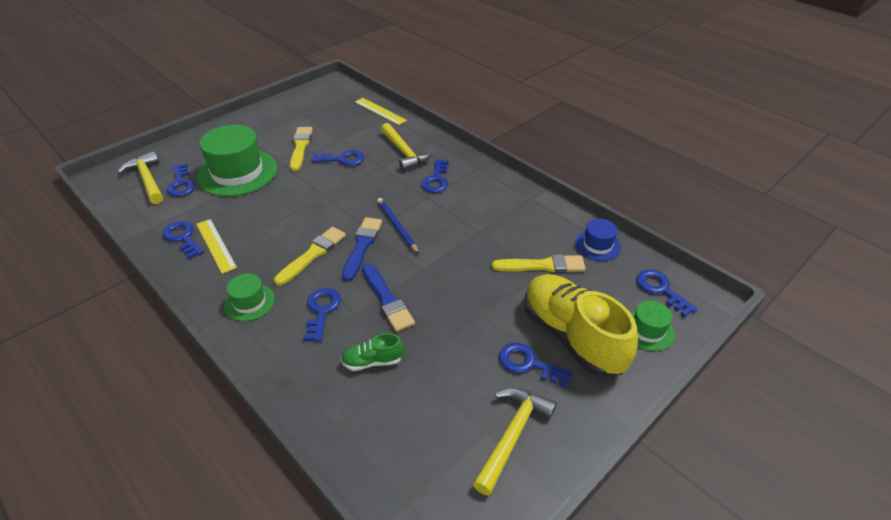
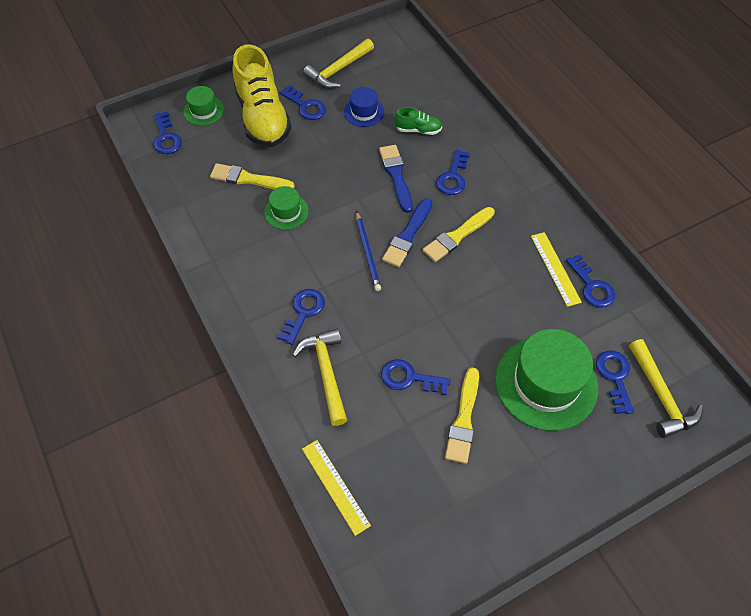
camera: 165 degrees left, 15 degrees up
green hat [224,274,275,321] -> green hat moved to [264,186,309,230]
blue hat [575,219,621,261] -> blue hat moved to [344,87,384,127]

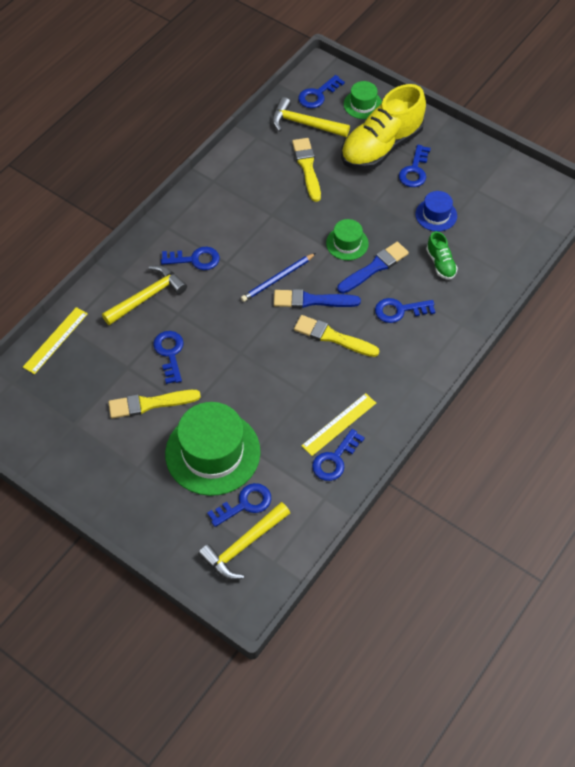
camera: 65 degrees right, 0 degrees up
green hat [264,186,309,230] -> green hat moved to [326,219,369,260]
yellow hammer [303,39,374,89] -> yellow hammer moved to [272,97,350,137]

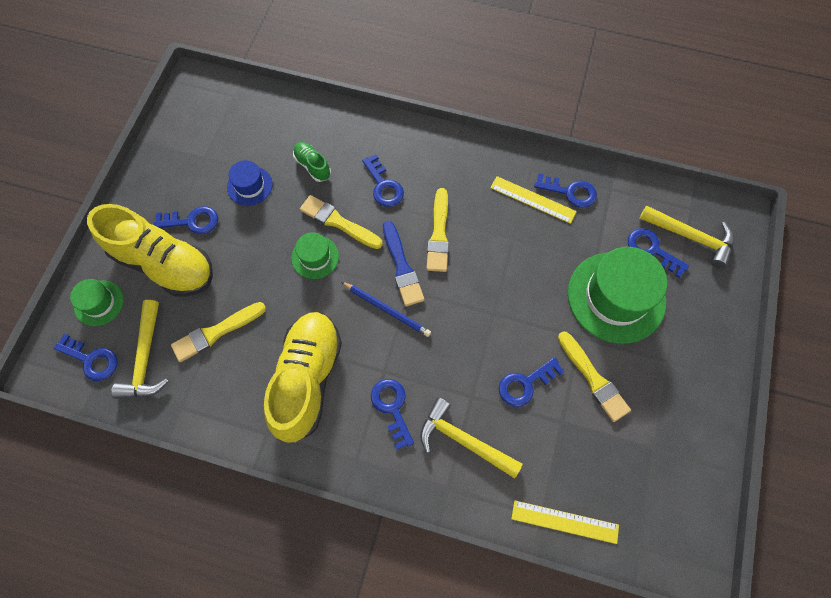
camera: 110 degrees left, 10 degrees up
blue brush [337,242,409,294] -> yellow brush [300,195,383,249]
green shoe [426,231,458,280] -> green shoe turned 90 degrees counterclockwise [293,142,331,182]
none -> yellow shoe [264,312,342,443]

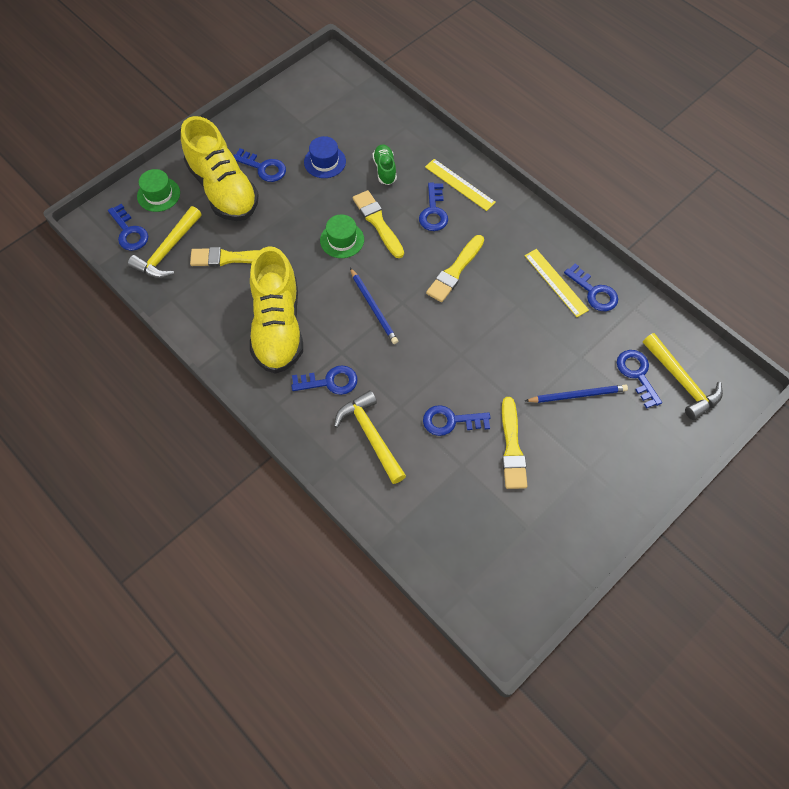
camera: 30 degrees right, 5 degrees down
yellow shoe [264,312,342,443] -> yellow shoe turned 135 degrees clockwise [250,246,303,374]
blue key [371,379,414,449] -> blue key turned 75 degrees clockwise [291,365,357,395]
blue brush [383,221,424,306] -> none
yellow ruler [511,501,619,544] -> yellow ruler moved to [425,159,496,211]
green hat [568,247,667,344] -> blue pencil [525,384,628,403]

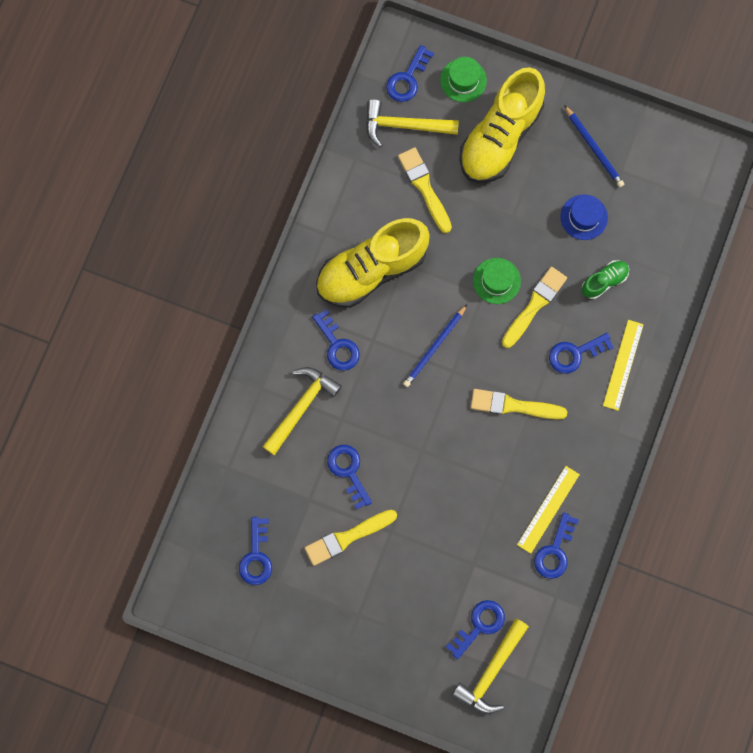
camera: 65 degrees right, 15 degrees up
blue key [233,148,286,182] -> blue key moved to [239,517,272,585]
blue pencil [525,384,628,403] -> blue pencil moved to [564,105,624,187]

